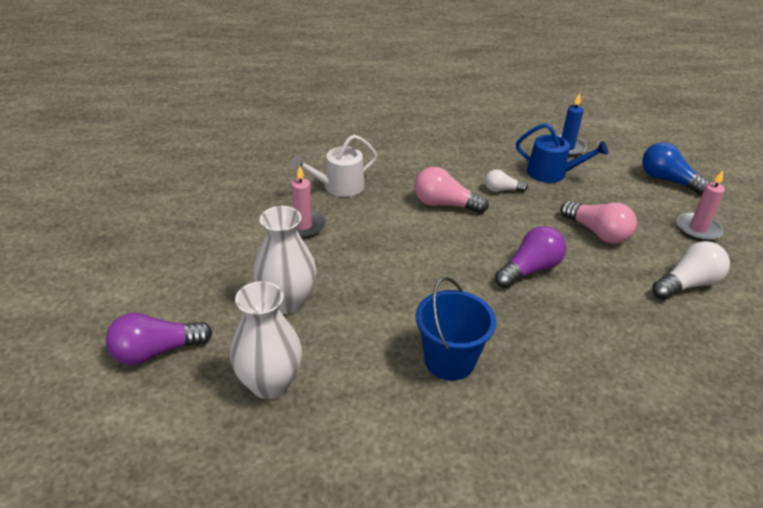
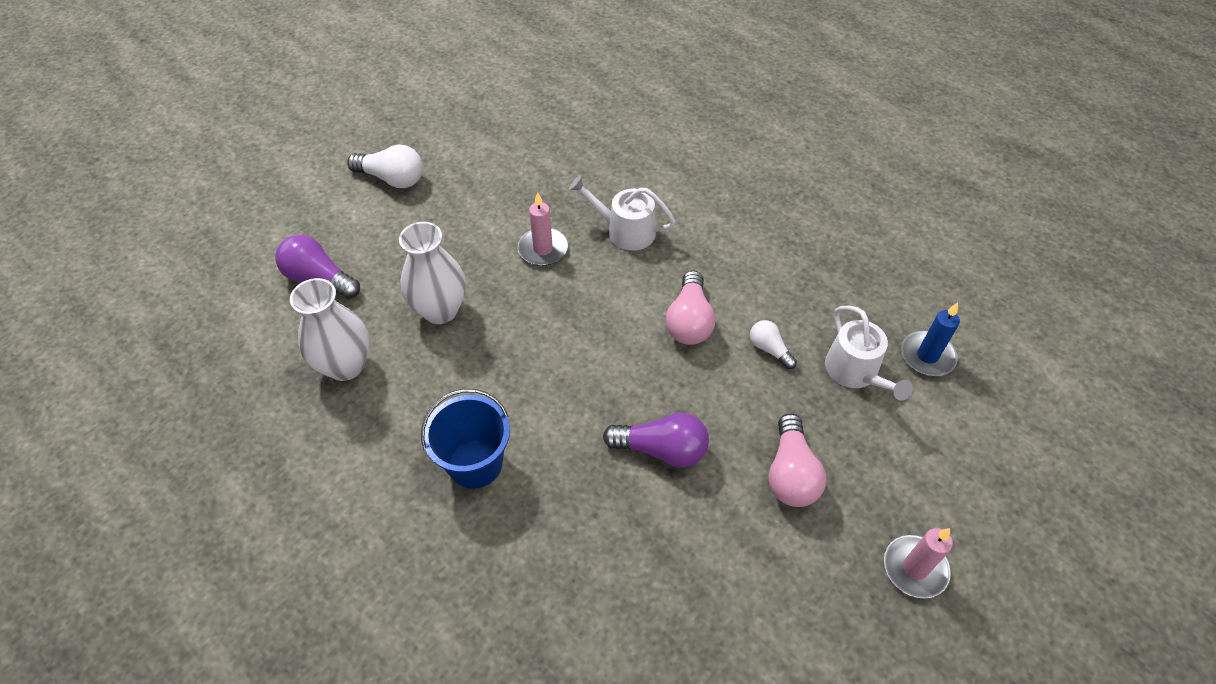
camera: 50 degrees right, 15 degrees up
pink light bulb [414,167,489,213] -> pink light bulb turned 150 degrees counterclockwise [666,271,715,345]
blue watering can [516,123,608,183] -> white watering can [825,306,913,401]
blue light bulb [642,142,711,195] -> none
white light bulb [652,241,730,300] -> white light bulb moved to [347,144,423,188]

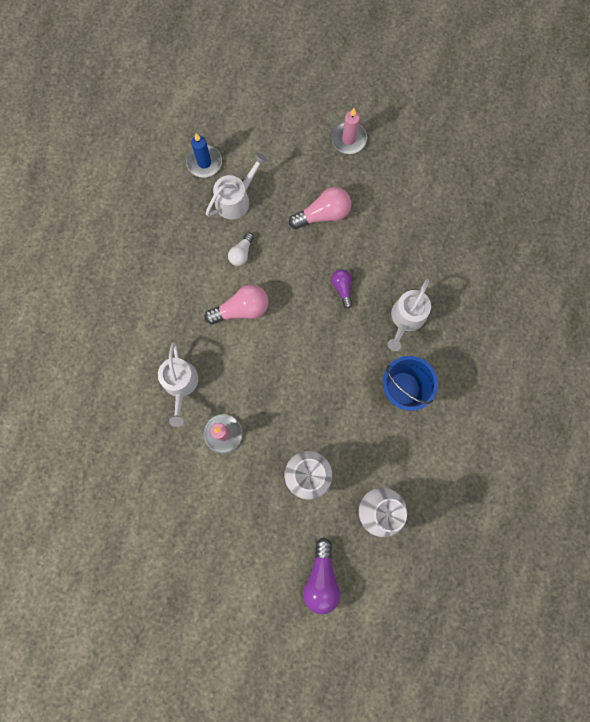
camera: 115 degrees left, 25 degrees up
white light bulb [347,144,423,188] -> none
purple light bulb [603,412,709,467] -> purple light bulb [331,269,352,309], size x0.60
none -> white watering can [387,279,431,351]

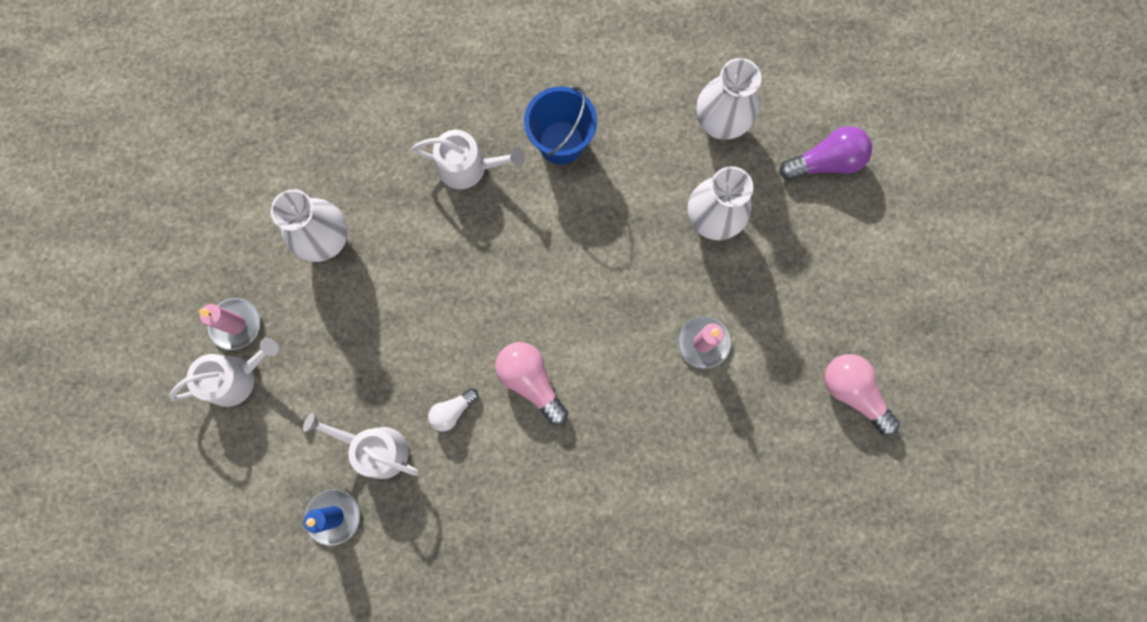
camera: 110 degrees left, 0 degrees up
white watering can [158,342,198,427] -> white watering can moved to [169,338,279,407]
white light bulb [228,232,254,266] -> white light bulb turned 135 degrees clockwise [428,388,478,432]
pink light bulb [289,187,351,229] -> pink light bulb moved to [824,354,900,436]
purple light bulb [331,269,352,309] -> none
none -> white vase [271,189,348,262]

